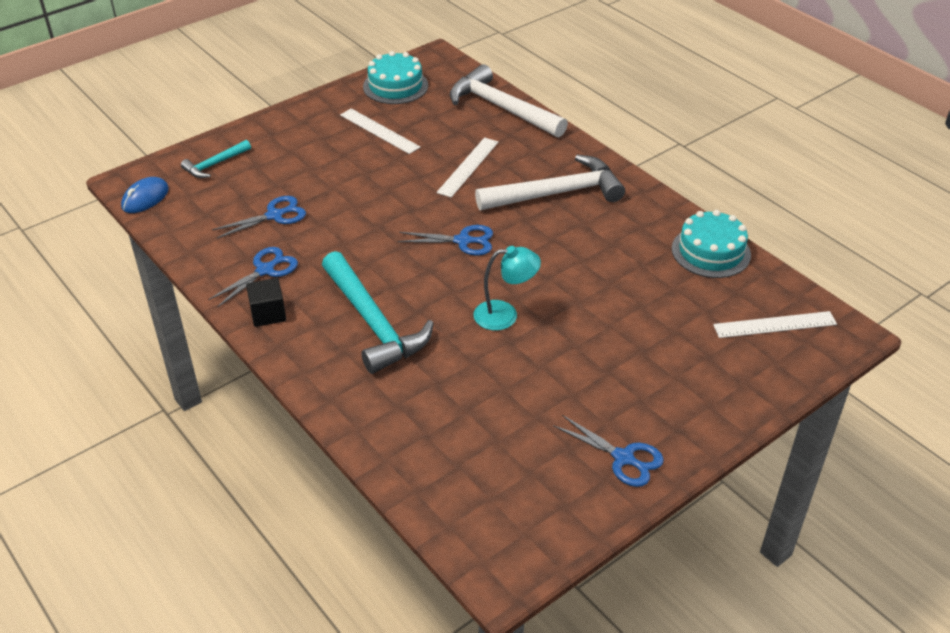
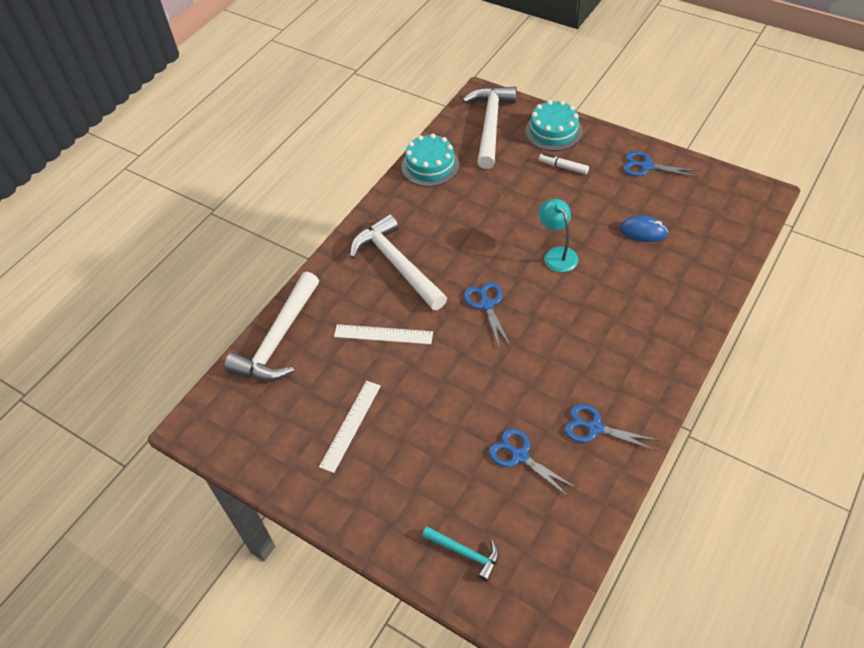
camera: 105 degrees left, 10 degrees up
blue mouse [121,177,169,213] -> blue mouse moved to [620,216,668,242]
black cube [246,278,286,327] -> none
turquoise hammer [322,251,434,374] -> none
turquoise cake [363,51,428,104] -> turquoise cake moved to [525,100,583,151]
blue scissors [553,415,664,487] -> blue scissors turned 90 degrees counterclockwise [623,151,699,177]
white ruler [713,311,837,338] -> white hammer [463,87,517,169]
none -> white marker [539,153,589,174]

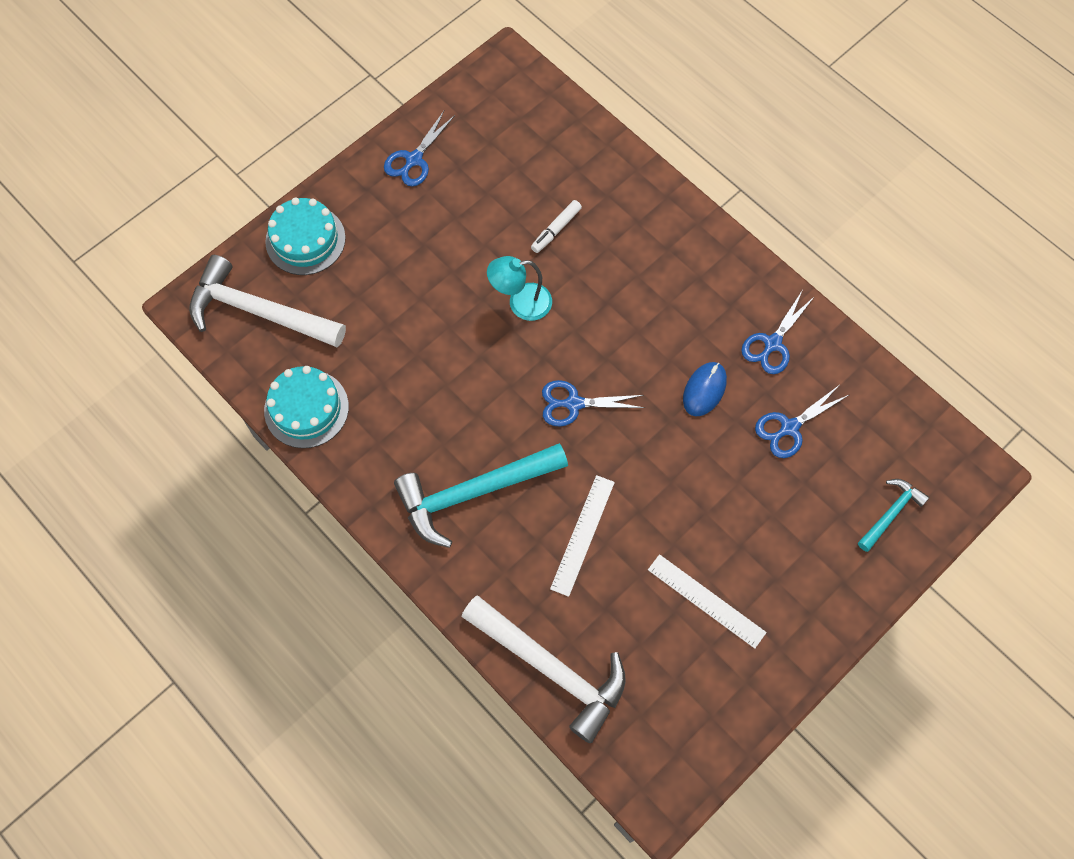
camera: 80 degrees left, 15 degrees up
white hammer [350,214,447,310] -> turquoise hammer [394,443,568,548]
white marker [539,153,589,174] -> white marker moved to [531,200,582,253]
blue mouse [620,216,668,242] -> blue mouse moved to [683,362,727,416]

